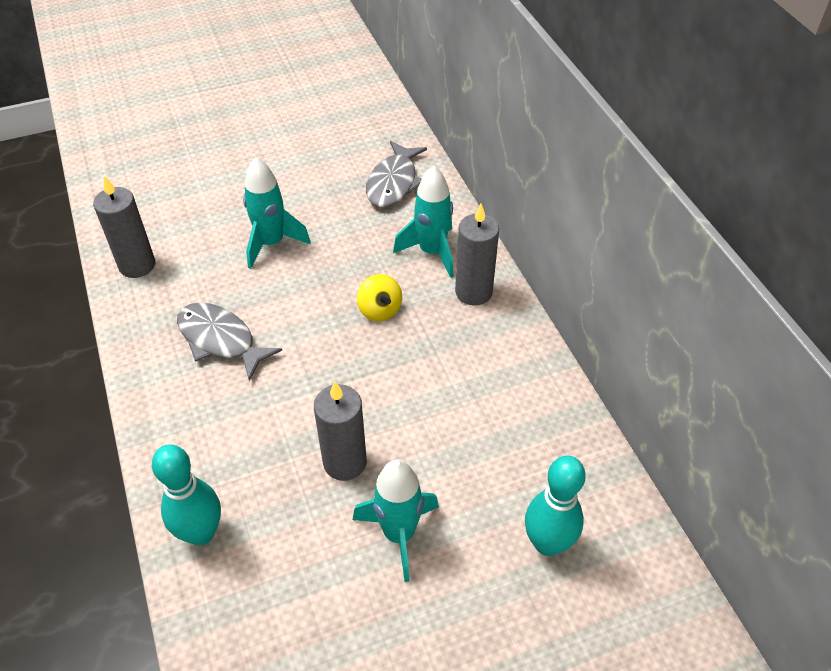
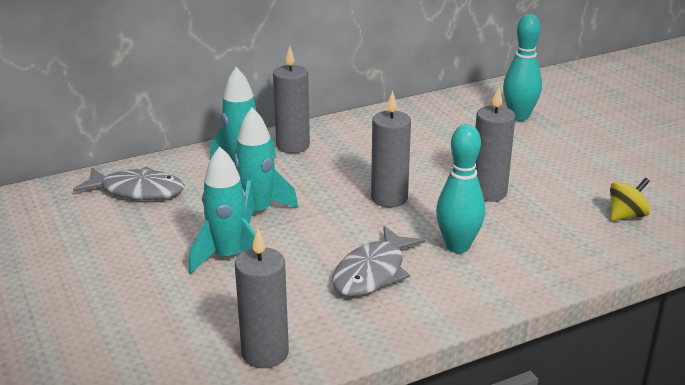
camera: 95 degrees left, 20 degrees down
turquoise bowling pin [152,444,221,545] -> turquoise bowling pin moved to [436,124,485,253]
turquoise rocket [353,460,439,582] -> turquoise rocket moved to [234,108,298,224]
yellow spinning top [357,274,402,321] -> yellow spinning top moved to [610,178,650,221]
none -> grey candle [371,91,411,207]

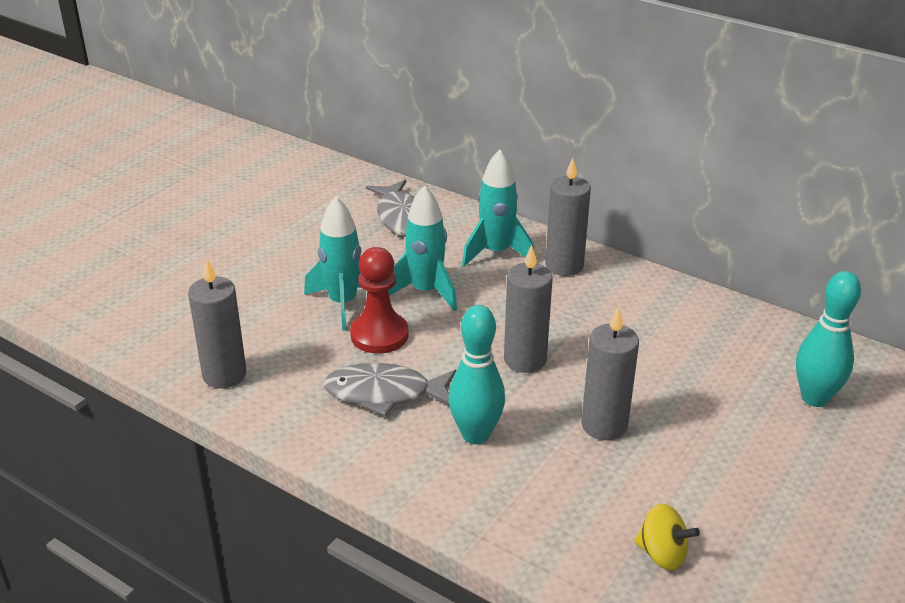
camera: 60 degrees right, 5 degrees up
none -> red pawn [350,247,408,353]

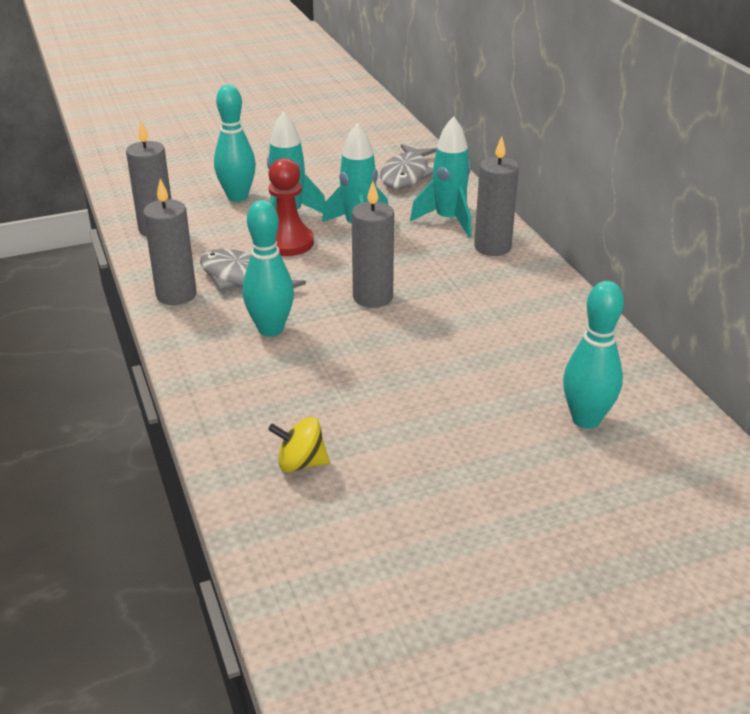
camera: 35 degrees right, 0 degrees up
grey candle [582,307,639,440] -> grey candle moved to [143,179,196,305]
yellow spinning top [634,503,700,570] -> yellow spinning top turned 120 degrees clockwise [268,417,330,473]
none -> turquoise bowling pin [214,85,256,202]

